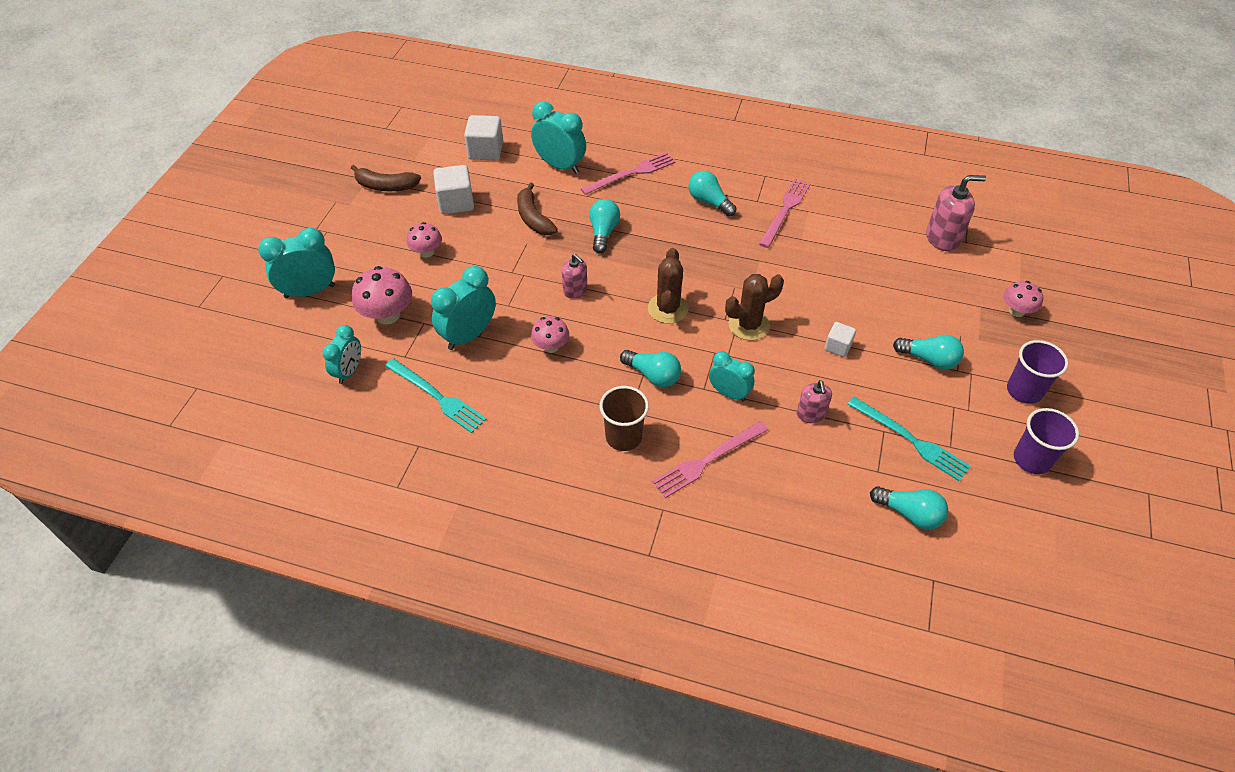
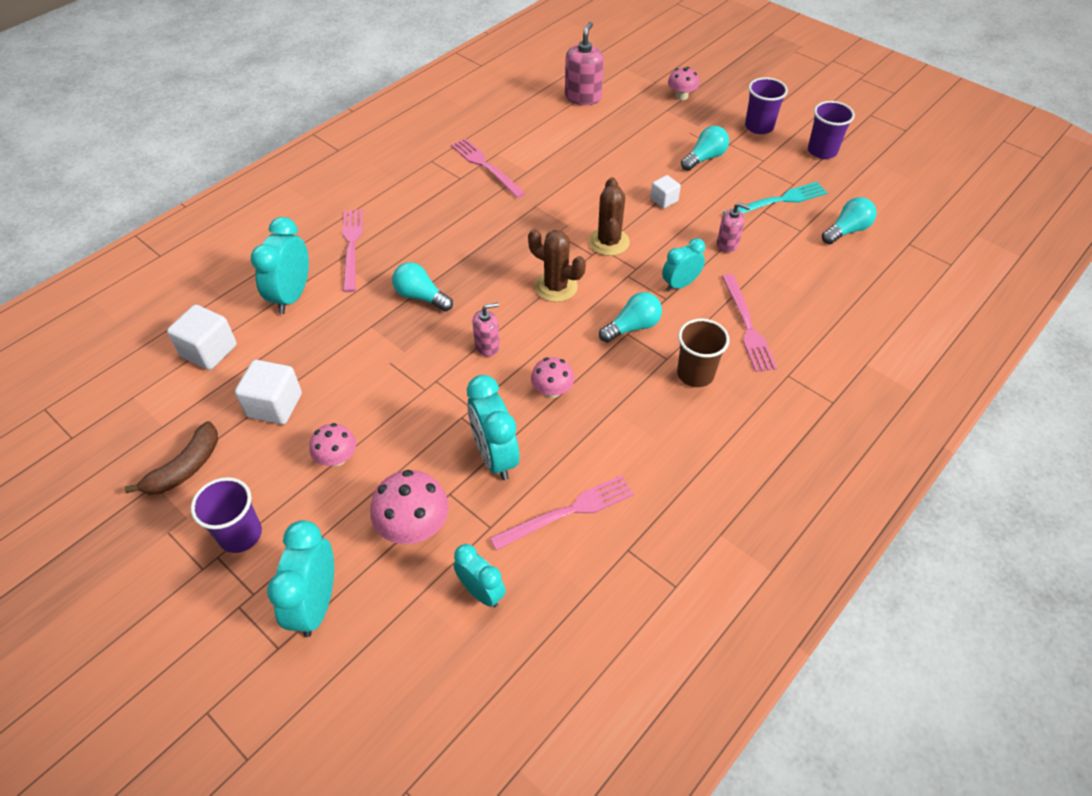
camera: 65 degrees left, 0 degrees up
turquoise fork [385,358,487,433] -> pink fork [490,475,634,551]
brown banana [517,182,558,235] -> none
turquoise clock [531,101,586,174] -> turquoise clock turned 45 degrees counterclockwise [251,217,309,314]
turquoise light bulb [688,171,736,217] -> none
none -> purple cup [191,477,262,553]

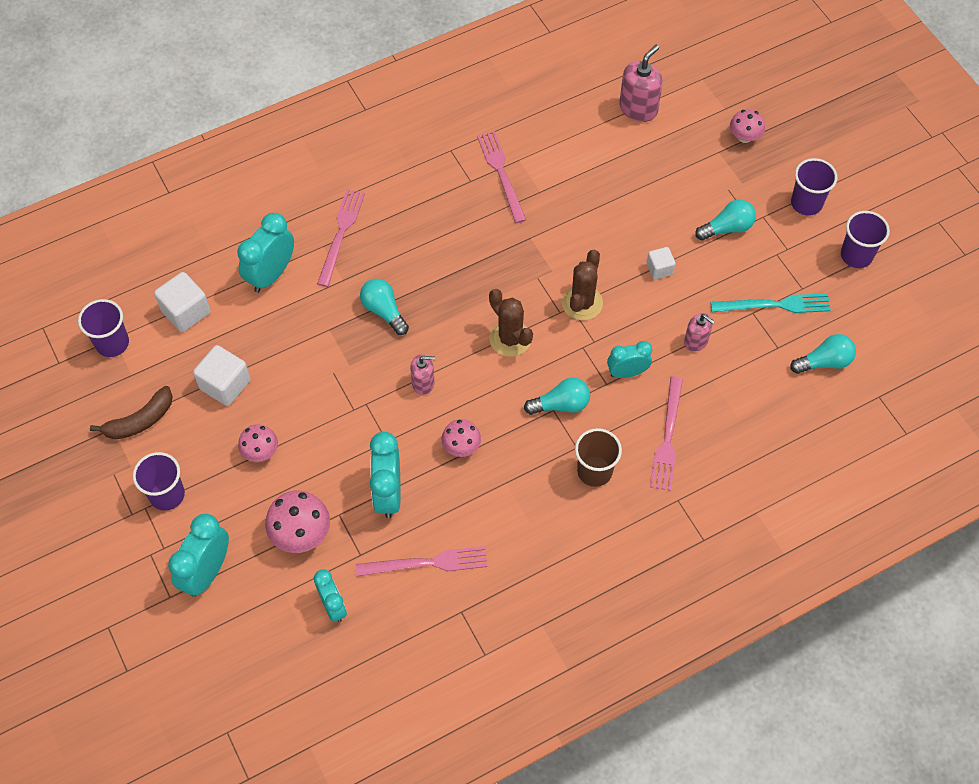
camera: 20 degrees right, 10 degrees up
none -> purple cup [78,299,129,357]

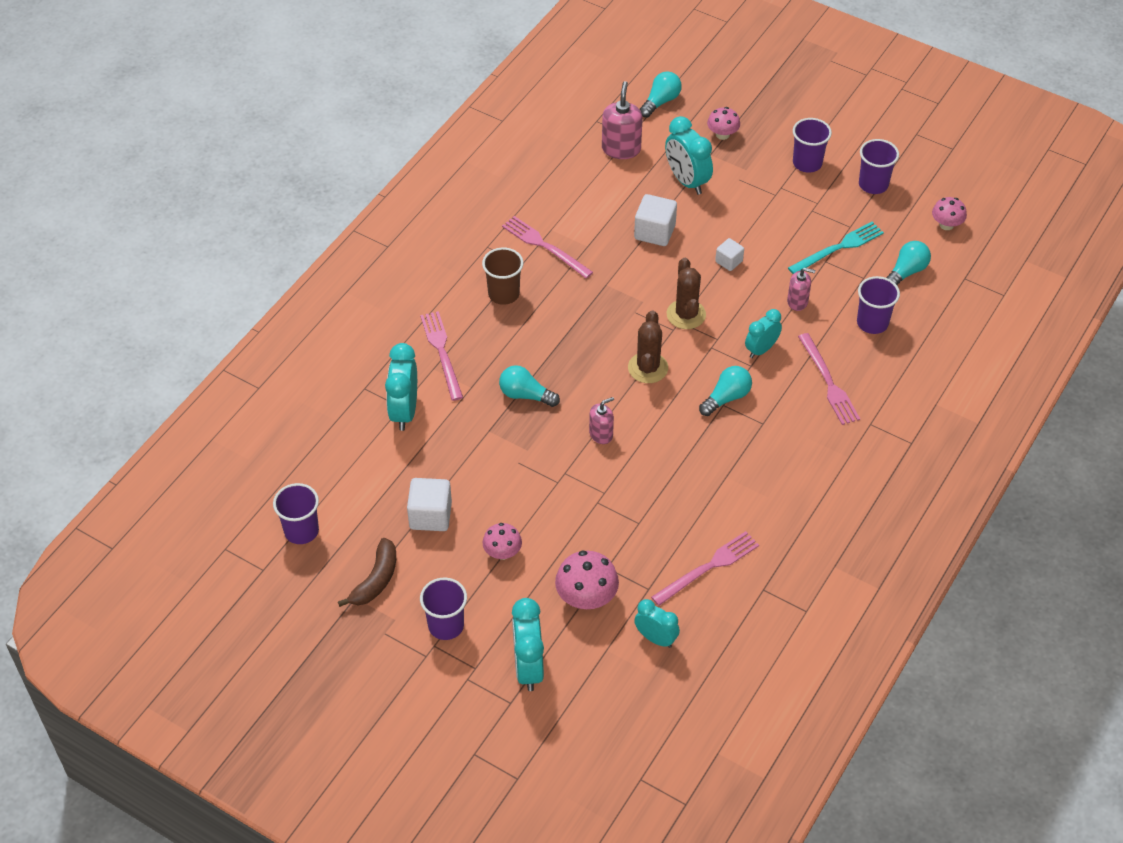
camera: 30 degrees left, 10 degrees down
white cube [154,272,211,332] -> white cube moved to [634,194,677,246]
turquoise clock [370,432,401,518] -> turquoise clock moved to [665,116,713,195]
pink mushroom [441,419,481,457] -> pink mushroom moved to [932,197,967,230]
brown cactus [489,289,533,357] -> brown cactus turned 75 degrees clockwise [628,310,668,383]
brown cup [575,428,622,487] -> brown cup moved to [482,248,523,305]
turquoise light bulb [695,200,756,240] -> turquoise light bulb moved to [640,71,682,118]
none -> purple cup [857,276,900,334]

